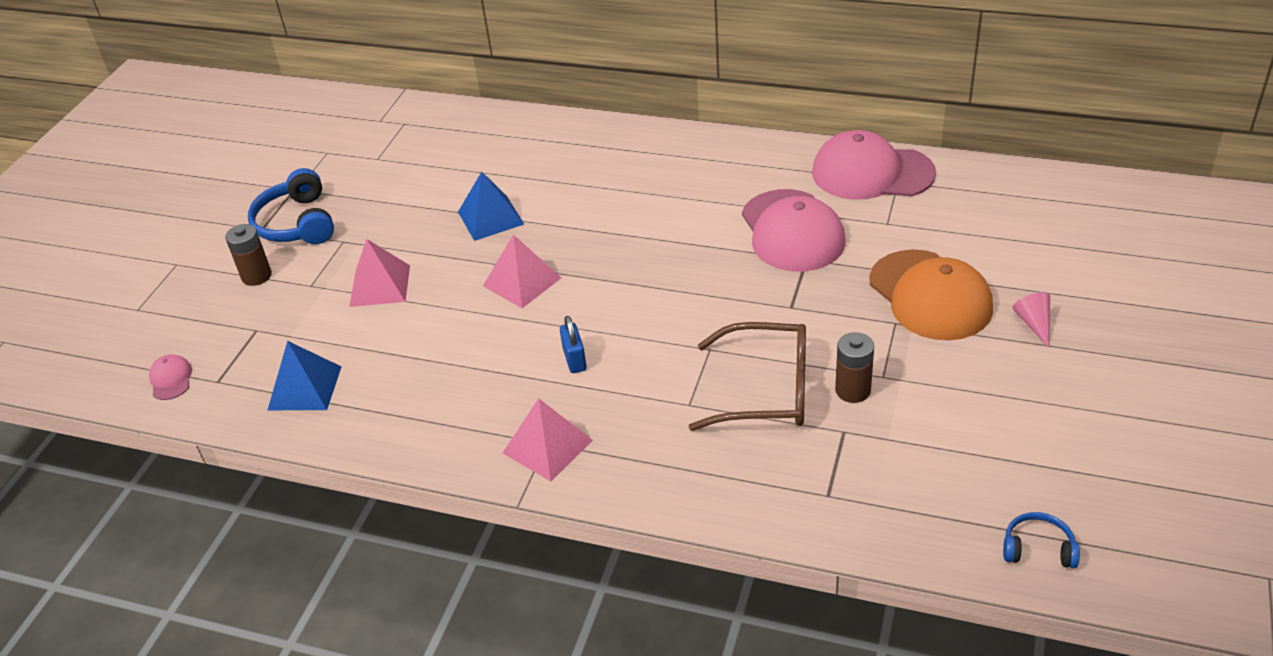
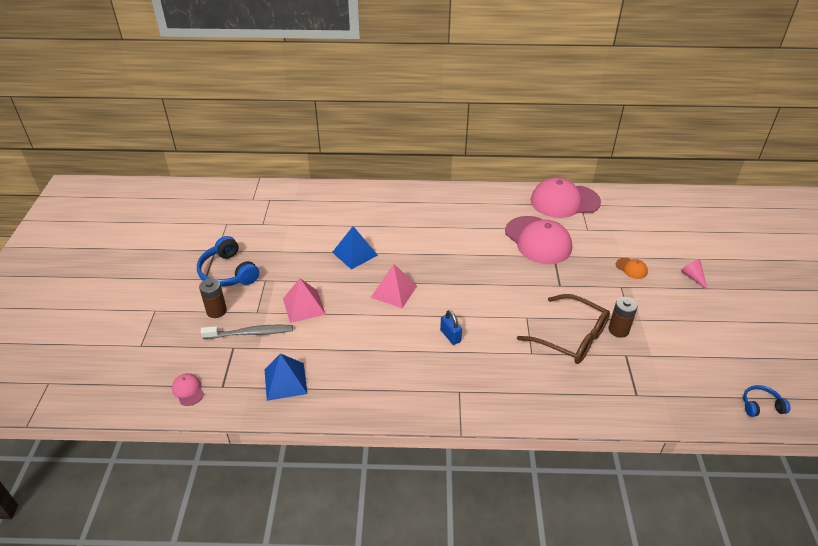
camera: 20 degrees left, 0 degrees up
pink pyramid [503,398,593,481] -> none
brown glasses [689,322,806,431] -> brown glasses turned 45 degrees clockwise [517,294,610,364]
orange cap [870,250,993,340] -> orange cap [616,258,648,279], size x0.42
none -> grey toothbrush [201,325,293,339]

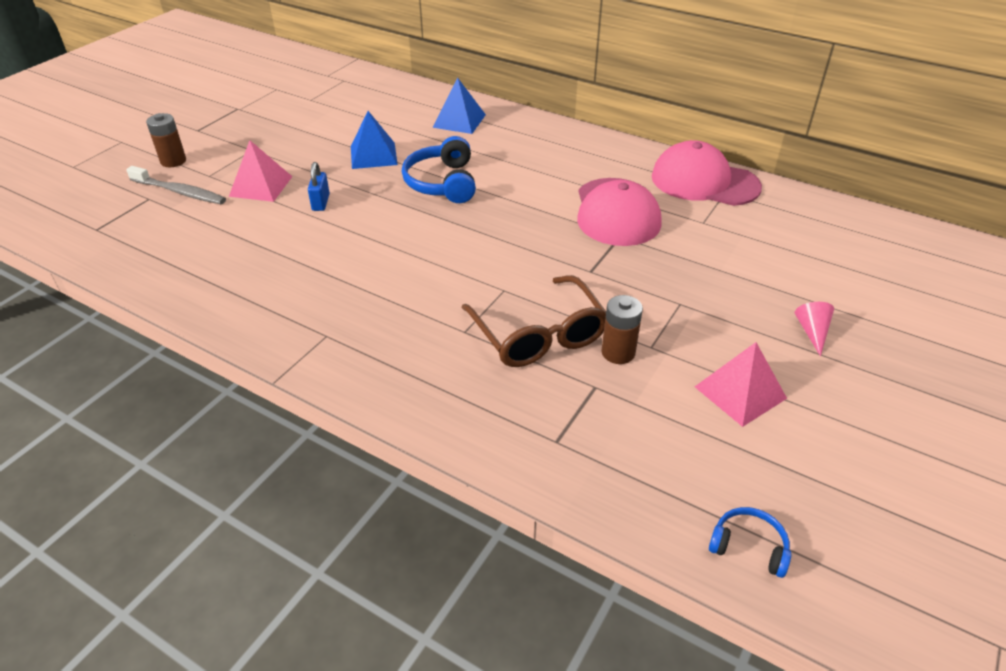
camera: 30 degrees right, 0 degrees up
pink cap [172,373,204,406] -> none
blue headphones [197,236,259,287] -> blue headphones moved to [402,136,476,203]
blue pyramid [265,353,308,401] -> blue pyramid moved to [432,78,486,134]
pink pyramid [371,264,417,308] -> pink pyramid moved to [695,342,787,427]
blue padlock [440,310,462,345] -> blue padlock moved to [308,162,330,211]
orange cap [616,258,648,279] -> none

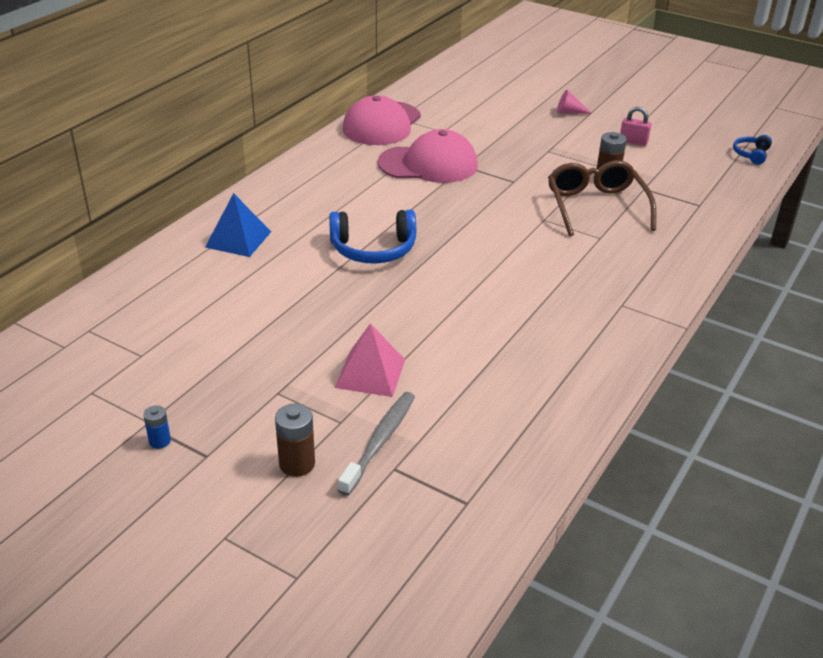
camera: 90 degrees left, 5 degrees down
blue padlock [308,162,330,211] -> none
blue pyramid [351,111,398,169] -> none
brown glasses [462,275,606,367] -> brown glasses turned 75 degrees counterclockwise [548,160,656,237]
pink pyramid [695,342,787,427] -> pink padlock [620,107,651,146]
none -> blue battery [143,405,171,449]

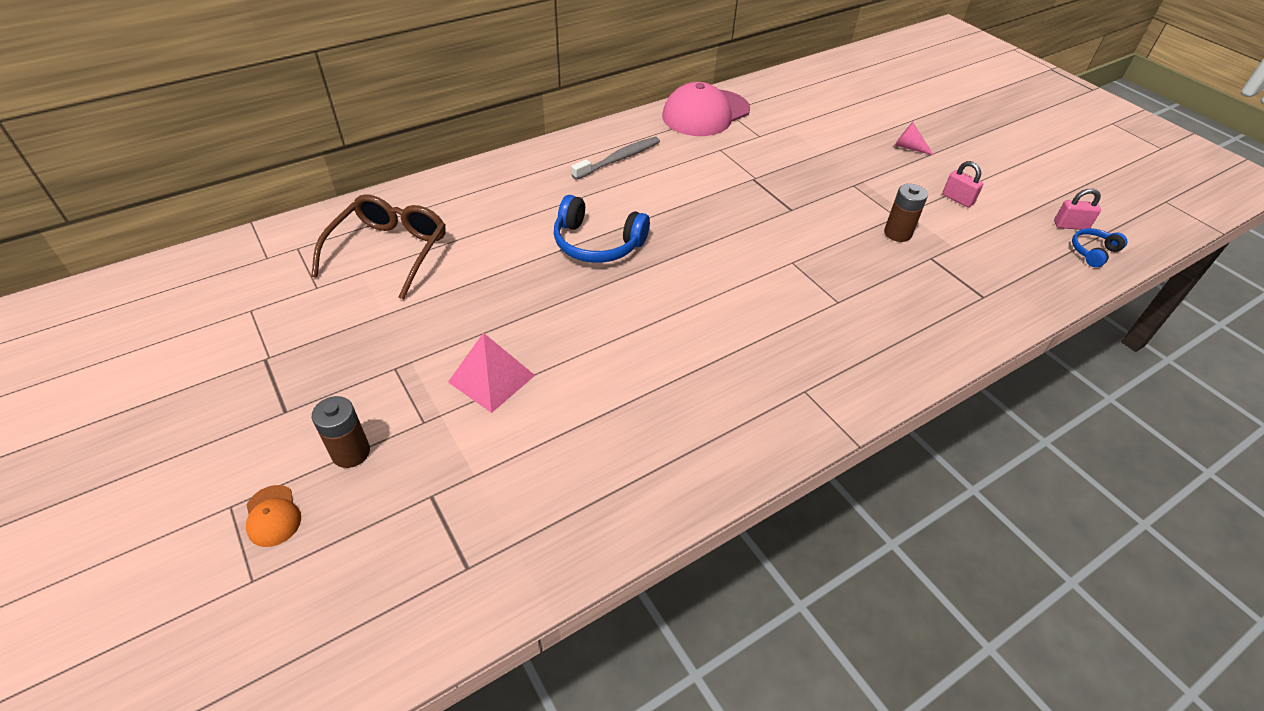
camera: 25 degrees right, 10 degrees up
blue battery [143,405,171,449] -> none
blue pyramid [205,193,271,257] -> none
grey toothbrush [338,392,415,496] -> grey toothbrush moved to [571,137,660,180]
pink cap [378,129,478,183] -> none
brown glasses [548,160,656,237] -> brown glasses moved to [311,194,446,300]
none -> orange cap [246,485,301,547]
none -> pink padlock [1054,188,1101,230]

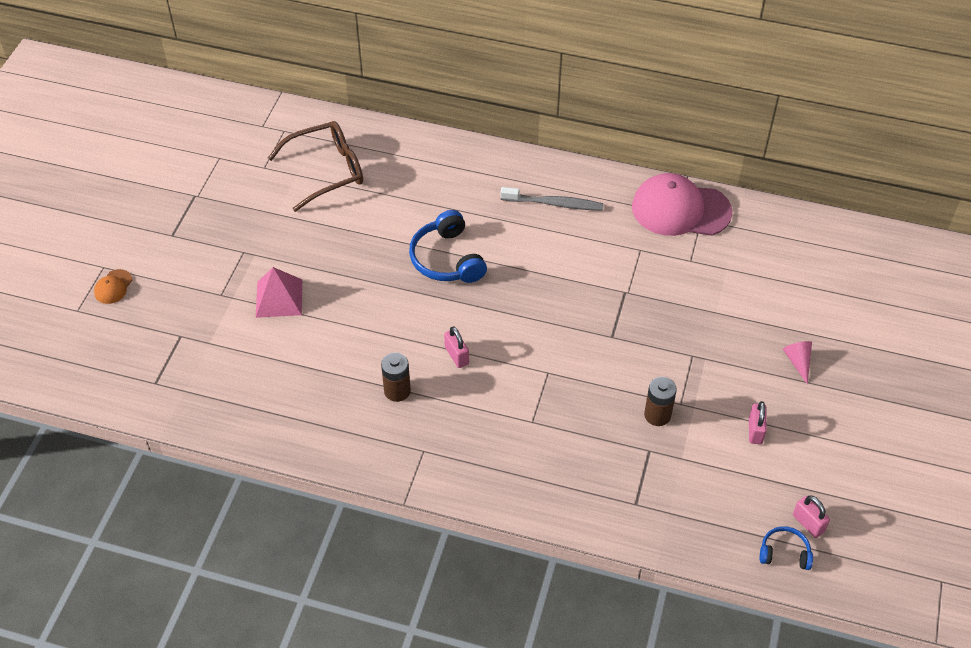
camera: 50 degrees right, 5 degrees up
brown battery [312,396,370,468] -> brown battery moved to [381,352,411,402]
none -> pink padlock [444,326,469,368]

